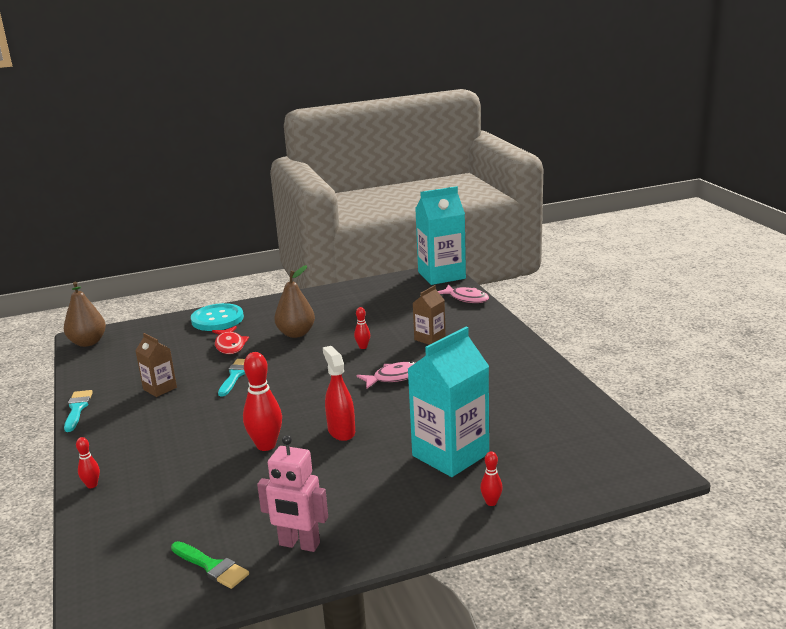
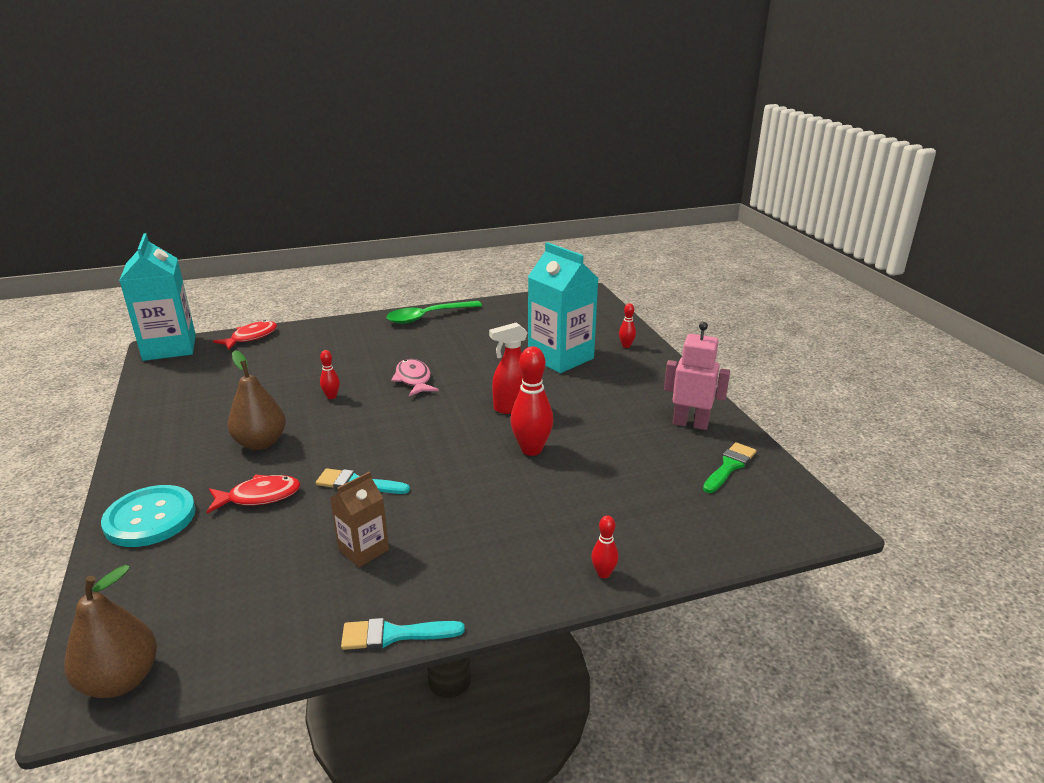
camera: 90 degrees left, 5 degrees up
pink robot [257,435,328,552] -> pink robot turned 90 degrees counterclockwise [664,322,730,430]
brown carton [413,285,446,345] -> none
pink fish [438,285,489,303] -> red fish [213,320,277,350]
none -> green spoon [386,301,482,324]

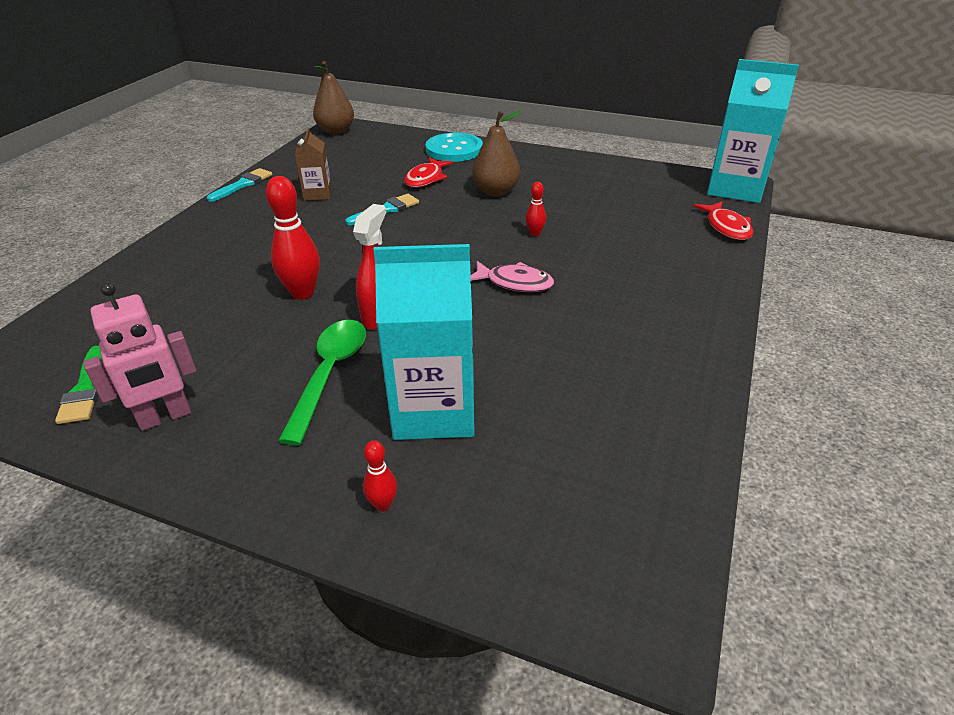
camera: 130 degrees right, 10 degrees up
green spoon [386,301,482,324] -> green spoon moved to [278,320,366,445]
red bowling pin [591,515,619,578] -> none

